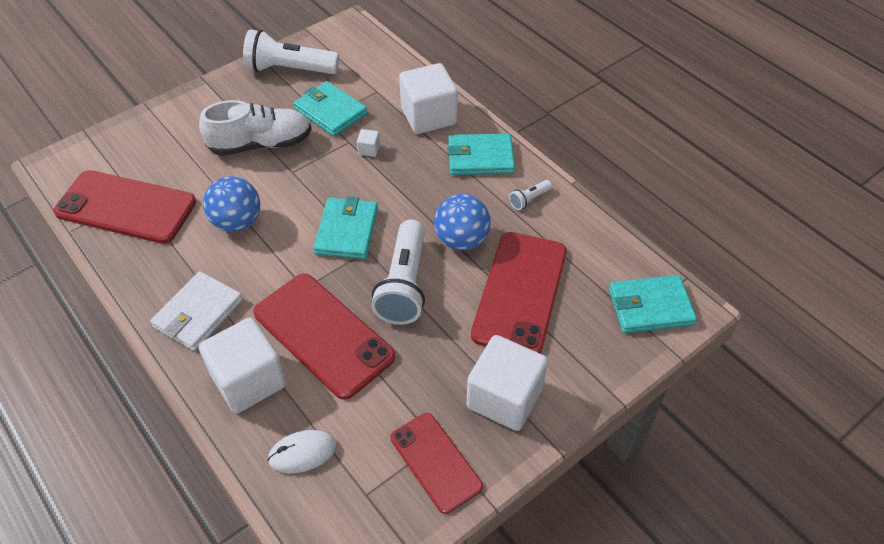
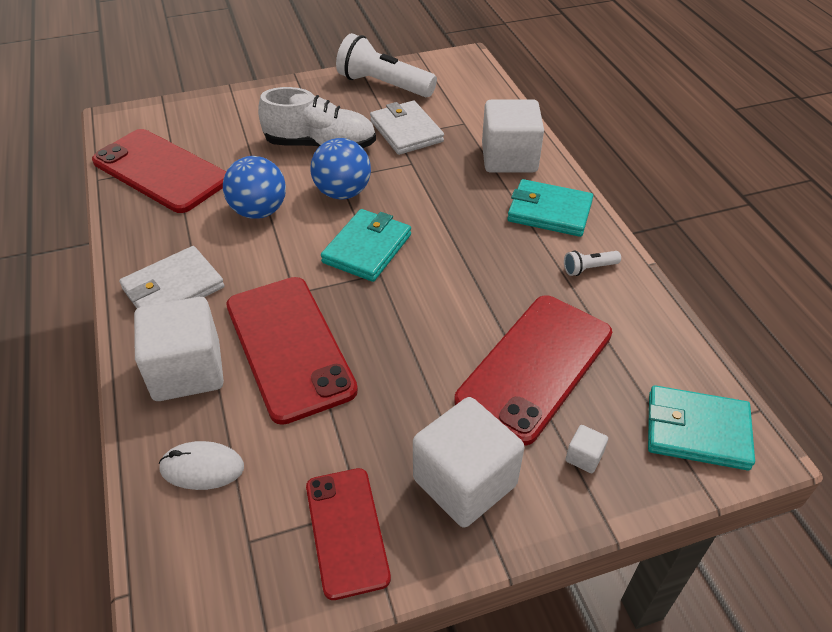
camera: 20 degrees right, 5 degrees down
turquoise wallet [293,81,367,136] -> white wallet [370,101,444,155]
white cube [357,129,380,157] -> white cube moved to [565,425,608,473]
white flashlight [371,220,425,325] -> none
blue ball [434,194,491,251] -> blue ball moved to [310,138,371,199]

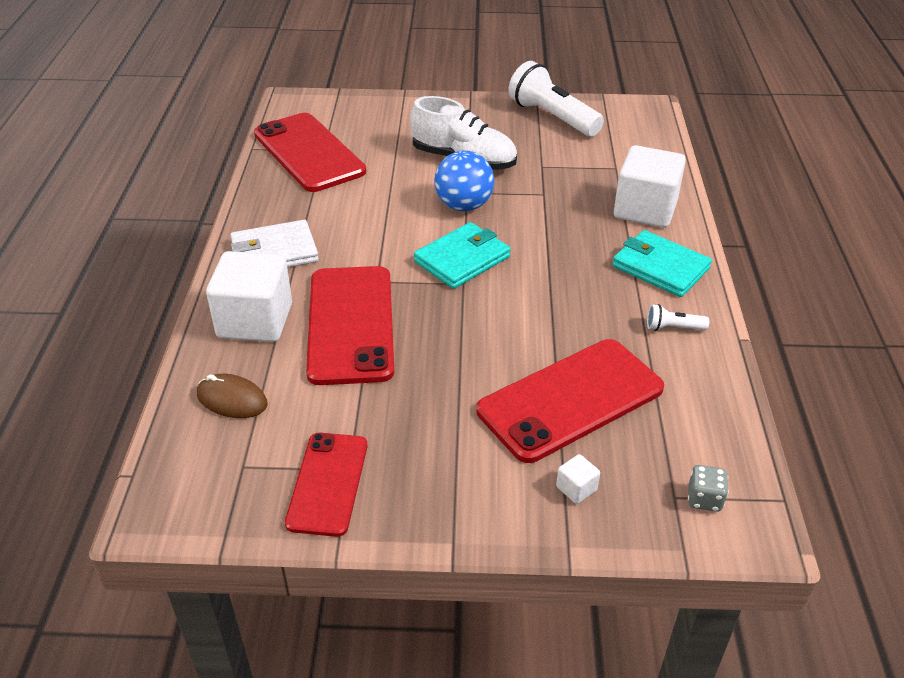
camera: 20 degrees right, 5 degrees down
white mouse [159,441,244,490] -> brown mouse [197,374,268,418]
blue ball [223,156,286,219] -> none
white wallet [370,101,444,155] -> none
white cube [413,397,524,528] -> none
turquoise wallet [648,385,755,471] -> grey dice [688,465,729,512]

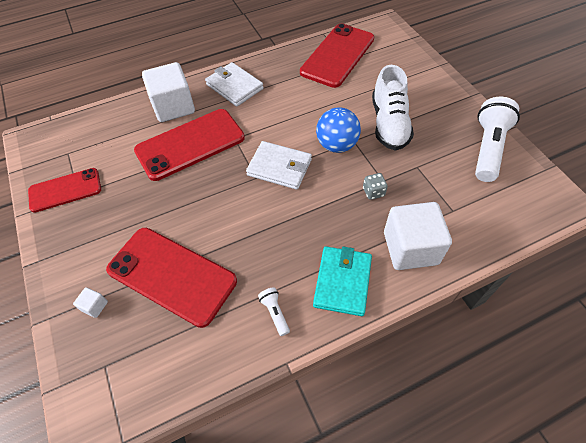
camera: 65 degrees right, 15 degrees up
brown mouse [197,374,268,418] -> none
turquoise wallet [414,222,511,289] -> white wallet [246,141,312,190]
grey dice [688,465,729,512] -> grey dice moved to [363,173,388,200]

